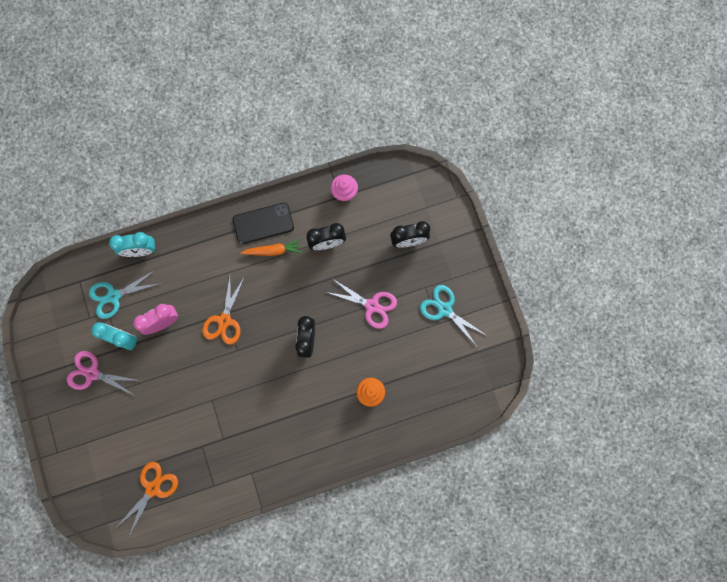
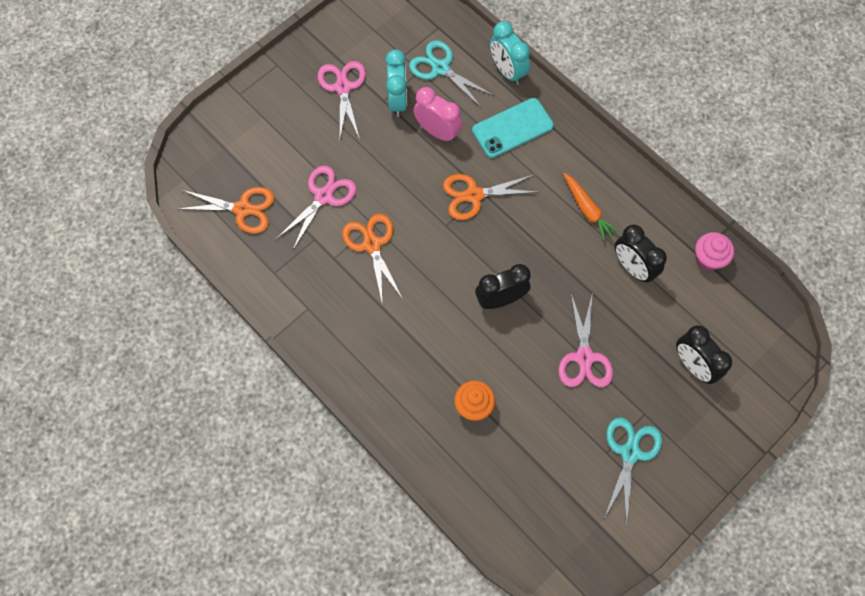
camera: 65 degrees right, 10 degrees down
black phone [233,203,294,244] -> none
none -> pink scissors [276,165,356,250]
none -> orange scissors [342,214,402,301]
none -> turquoise phone [472,98,554,158]

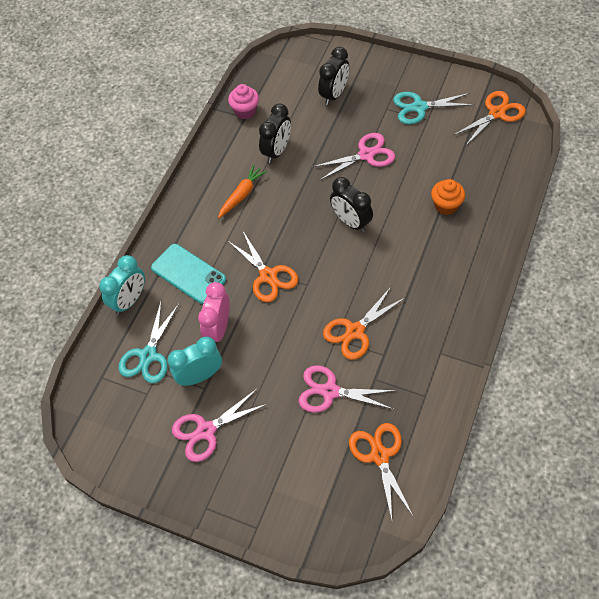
camera: 110 degrees left, 10 degrees down
none -> orange scissors [454,91,526,145]

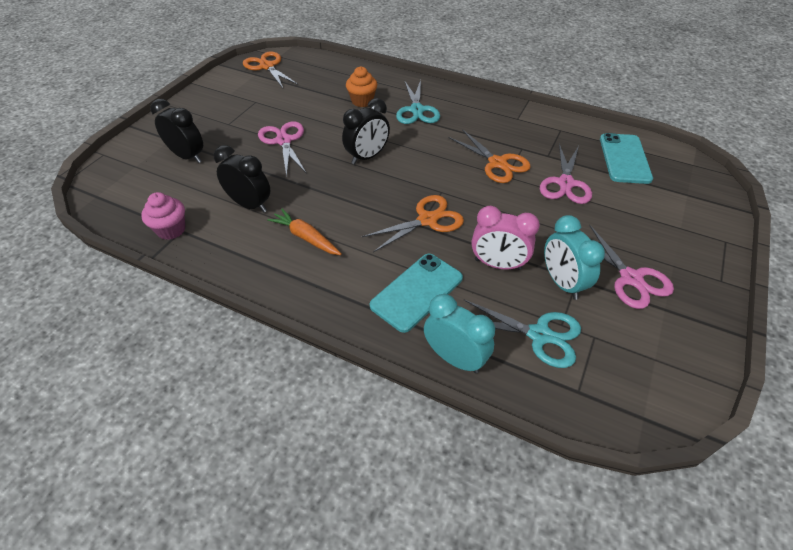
camera: 90 degrees left, 10 degrees down
orange scissors [349,423,413,520] -> turquoise phone [600,133,653,184]
turquoise scissors [393,92,475,124] -> turquoise scissors moved to [396,80,440,124]

